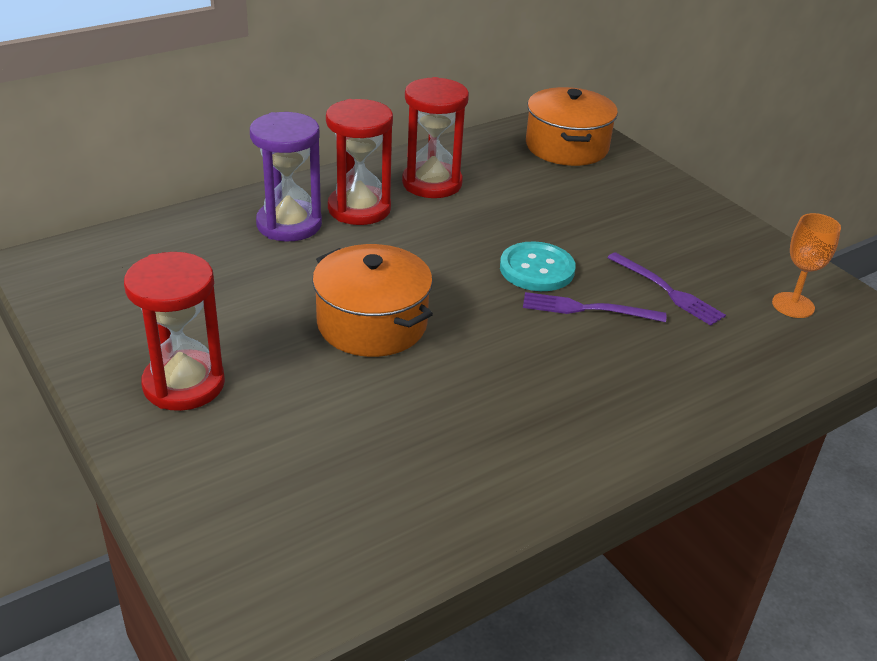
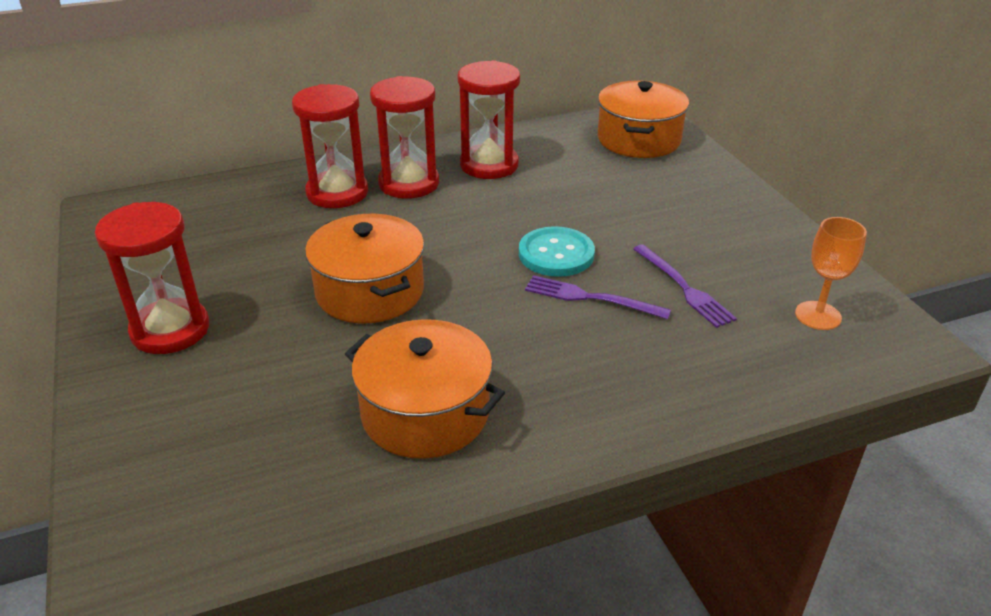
camera: 15 degrees right, 0 degrees up
purple hourglass [250,112,322,241] -> red hourglass [292,84,368,208]
none -> orange pot [345,319,505,459]

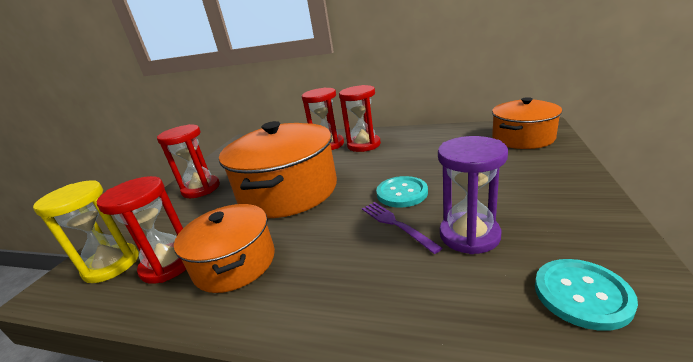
camera: 40 degrees right, 10 degrees down
orange pot [305,214,424,324] -> orange pot [219,121,337,218], size x1.63
red hourglass [458,60,520,179] -> red hourglass moved to [97,176,186,284]
purple fork [633,244,737,328] -> purple hourglass [438,136,508,254]
orange goblet [795,217,867,330] -> turquoise button [535,259,638,331]
none -> yellow hourglass [33,180,139,283]

